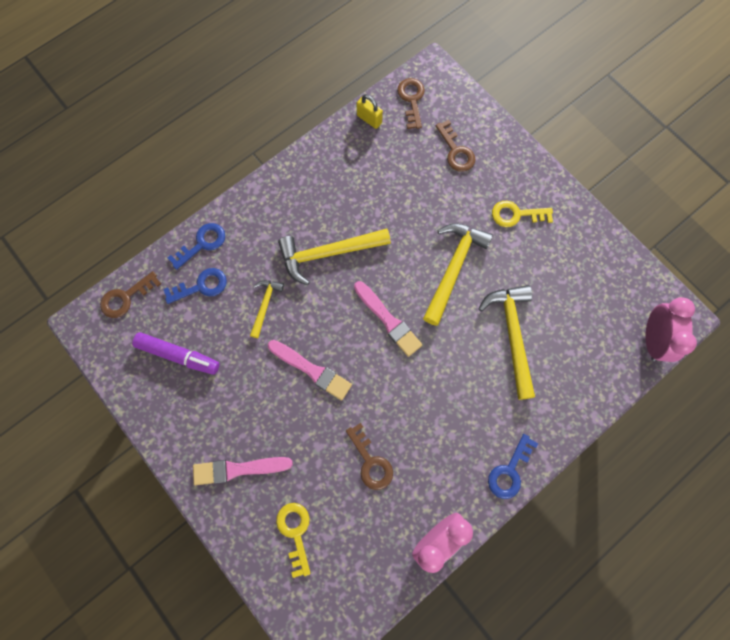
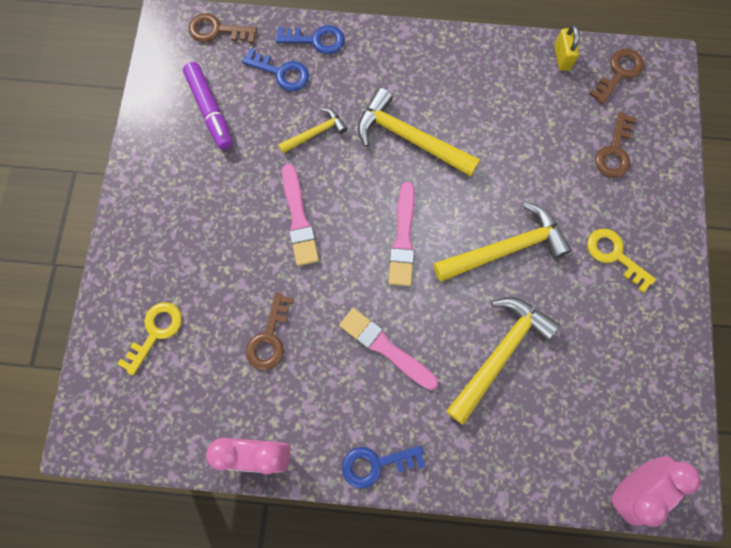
camera: 45 degrees right, 0 degrees up
pink brush [193,457,293,485] -> pink brush moved to [339,308,438,390]

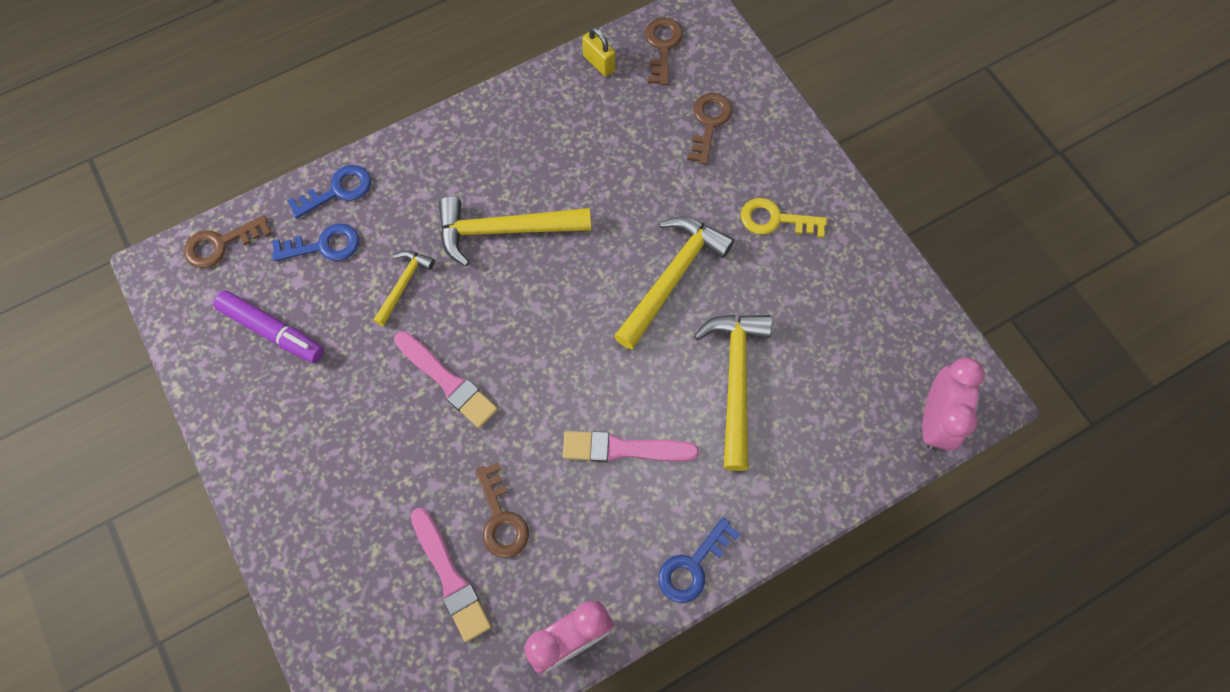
camera: 35 degrees left, 5 degrees down
yellow key [117,302,182,375] -> none
pink brush [388,182,415,286] -> pink brush moved to [411,508,491,642]
brown key [595,112,636,178] -> brown key turned 150 degrees counterclockwise [687,93,732,165]

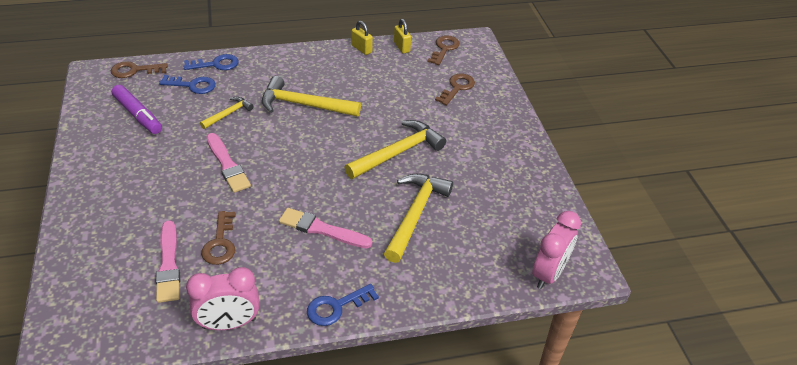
camera: 15 degrees right, 25 degrees down
yellow key [741,198,827,238] -> none
none -> yellow padlock [352,21,373,55]

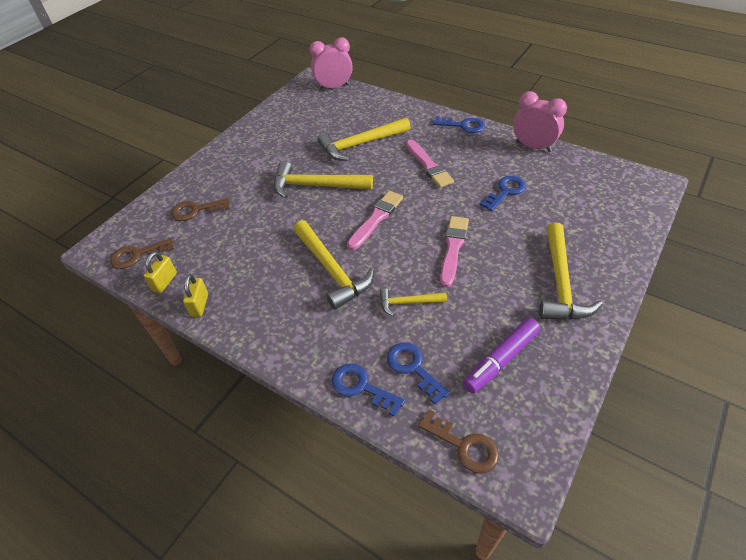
camera: 130 degrees left, 5 degrees up
purple marker [111,85,162,134] -> purple marker turned 135 degrees counterclockwise [463,318,540,394]
pink brush [156,220,180,303] -> pink brush moved to [347,191,403,250]
brown key [201,211,236,265] -> blue key [479,176,526,211]
none -> yellow hammer [539,223,603,319]

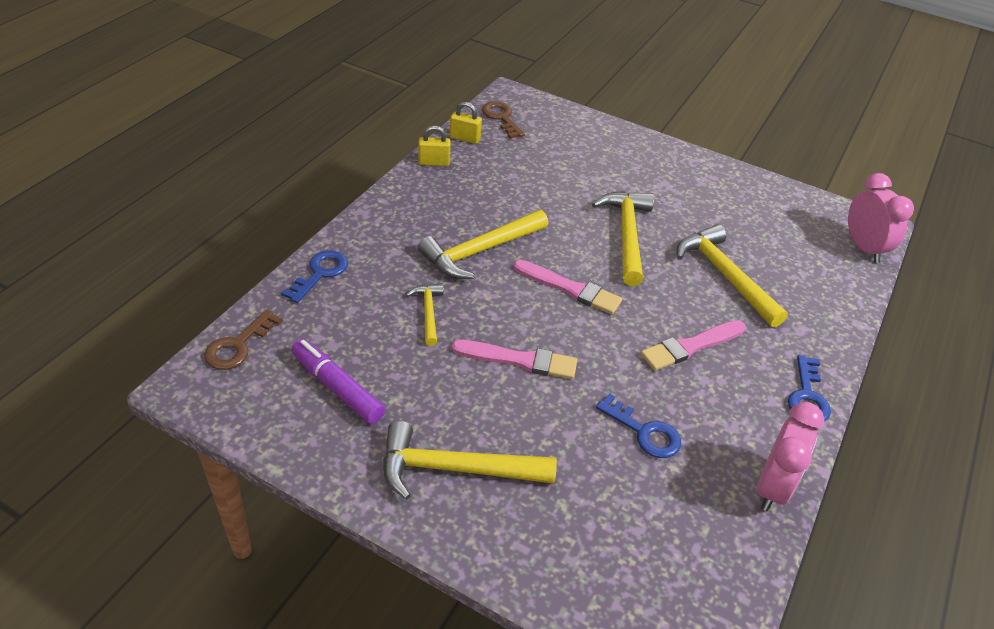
camera: 80 degrees right, 5 degrees down
brown key [171,198,230,221] -> none
blue key [387,342,450,405] -> none

